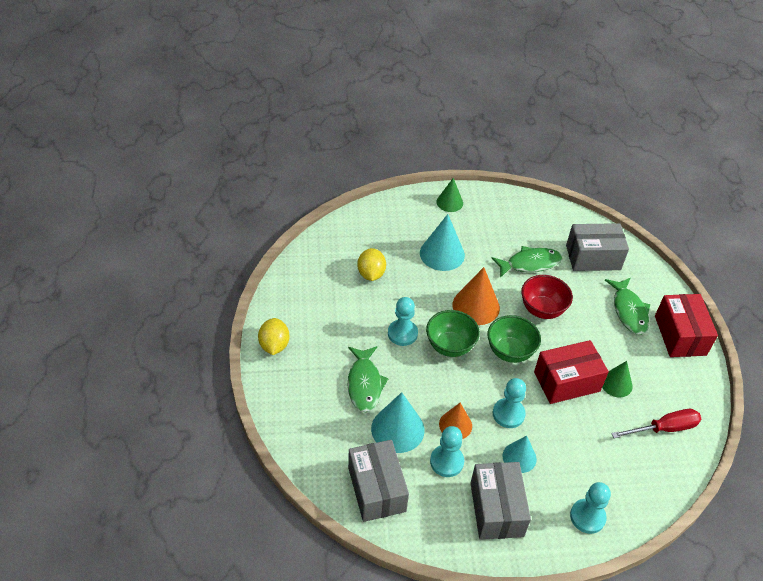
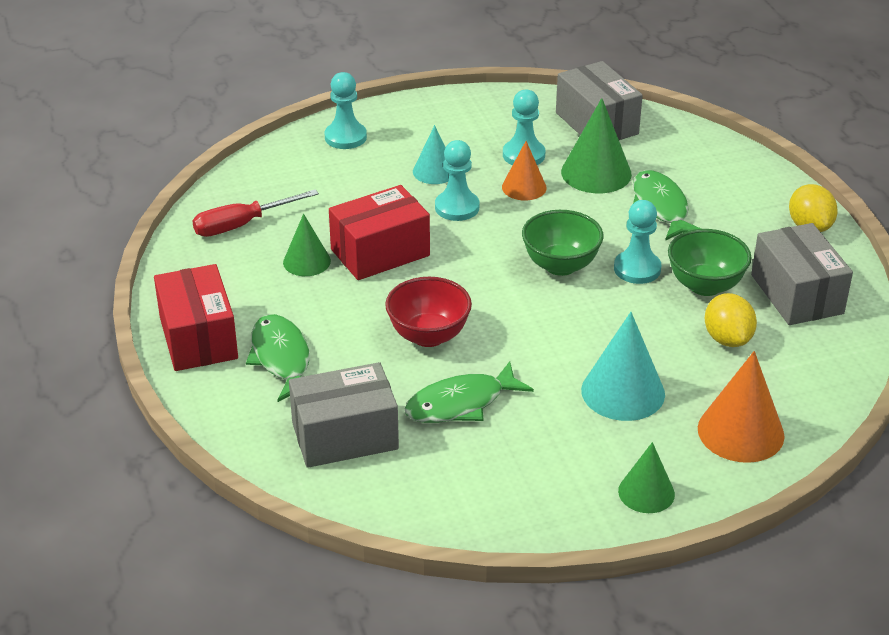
camera: 170 degrees right, 10 degrees down
turquoise cone [371,392,424,453] -> green cone [561,98,632,193]
orange cone [453,267,500,325] -> orange cone moved to [698,351,785,463]
grey box [470,462,531,540] -> grey box moved to [751,223,853,325]
green bowl [488,315,541,363] -> green bowl moved to [668,229,752,296]

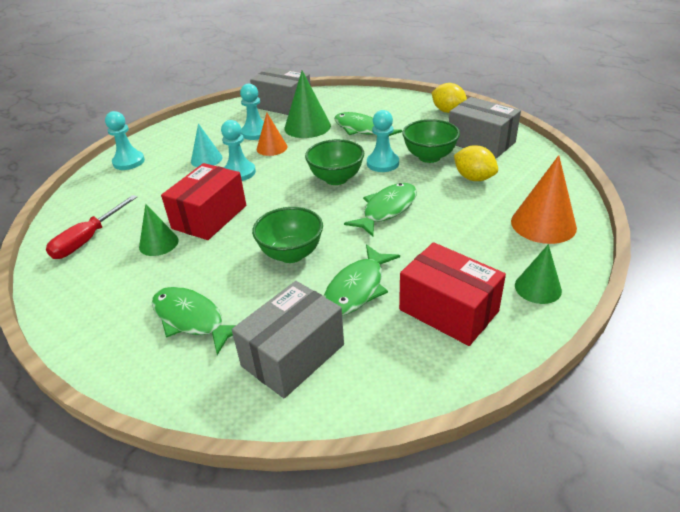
camera: 30 degrees left, 0 degrees up
red box [154,264,238,371] -> red box moved to [399,242,506,346]
red bowl [385,277,472,347] -> green bowl [252,207,323,263]
turquoise cone [581,312,665,421] -> none
none -> green fish [344,183,417,237]

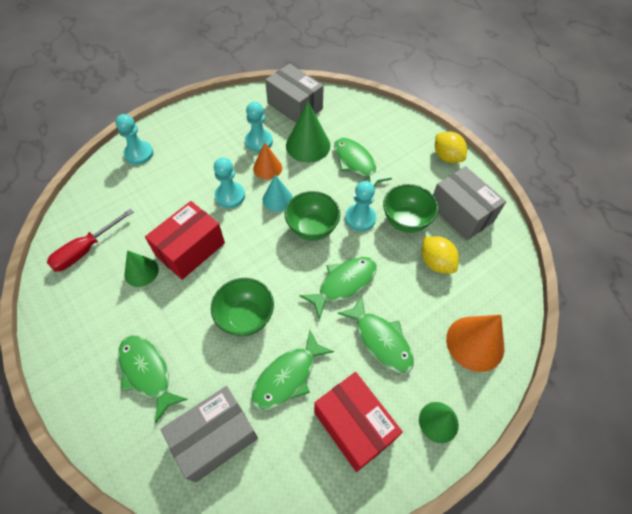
camera: 10 degrees right, 20 degrees up
turquoise cone [191,123,223,167] -> turquoise cone moved to [263,174,293,212]
none -> green fish [337,296,414,373]

